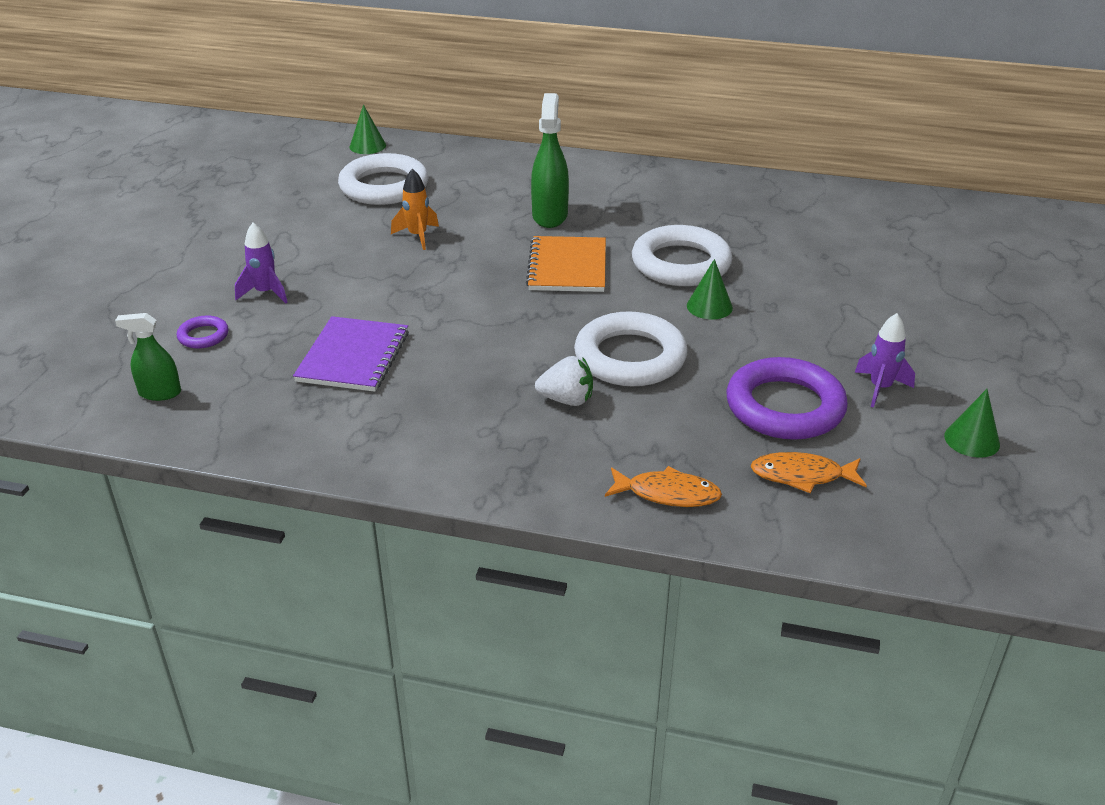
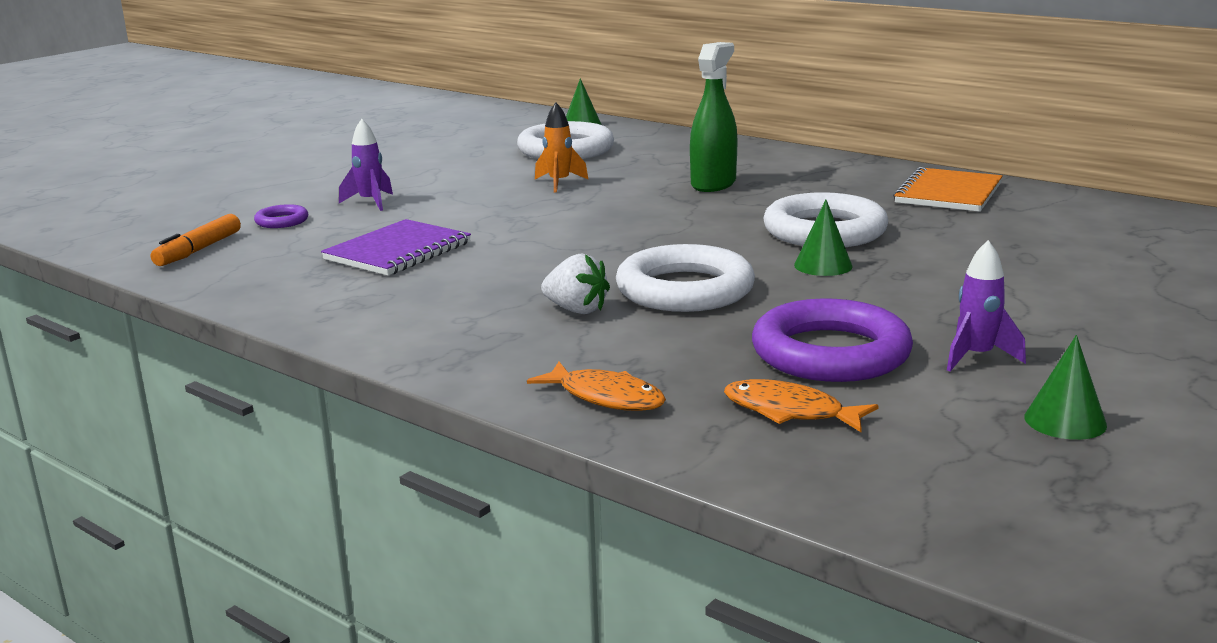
camera: 25 degrees right, 15 degrees down
green spray bottle [115,313,181,401] -> orange marker [151,214,241,266]
orange notebook [526,236,606,292] -> orange notebook moved to [893,167,1003,212]

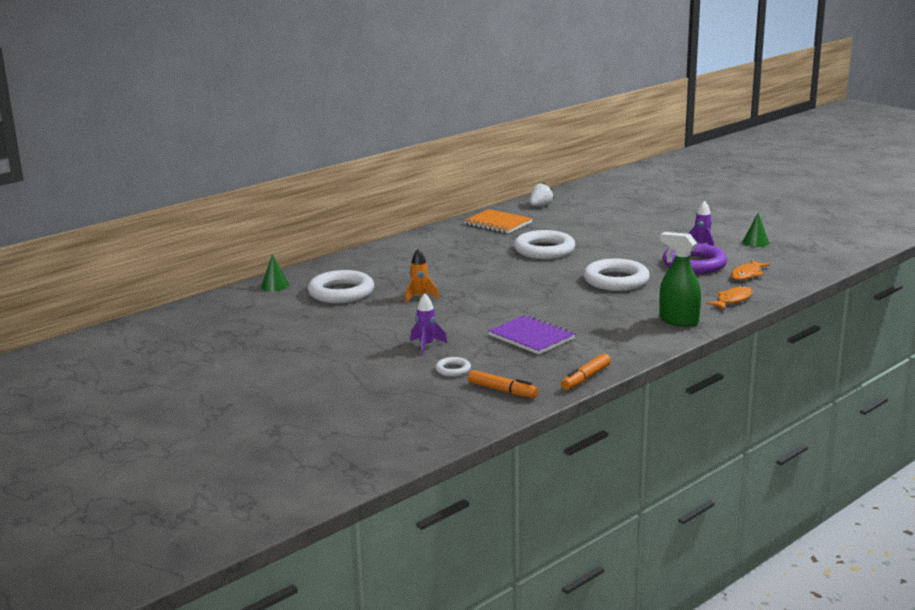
camera: 80 degrees left, 0 degrees up
purple ring [254,204,308,228] -> white ring [436,357,471,377]
white strawberry [541,253,610,314] -> white strawberry moved to [530,183,554,206]
green spray bottle [690,42,738,192] -> green spray bottle moved to [659,232,701,327]
green cone [794,200,853,276] -> none
none -> orange marker [561,353,611,390]

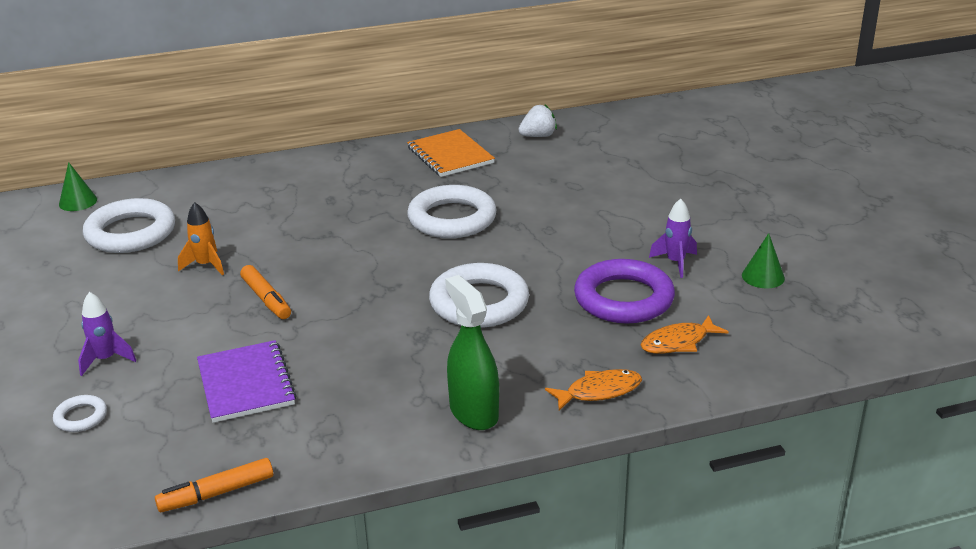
camera: 25 degrees right, 10 degrees up
orange marker [468,370,538,398] -> orange marker moved to [240,265,291,319]

